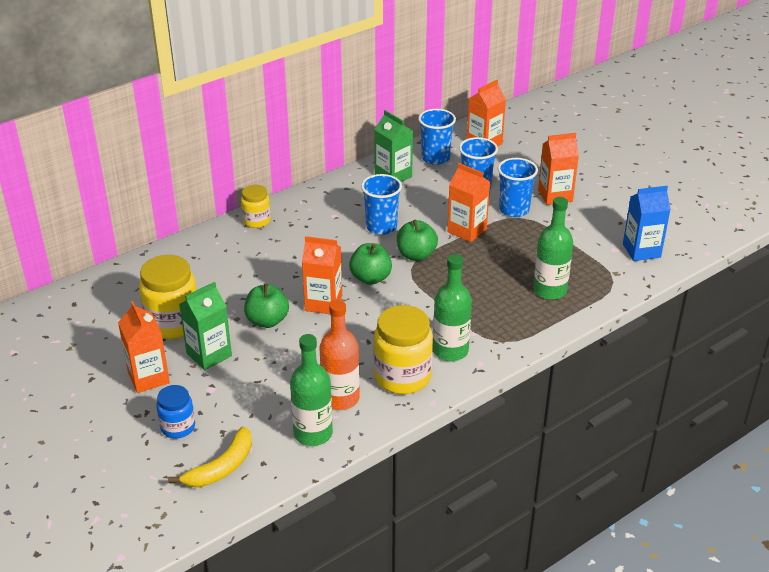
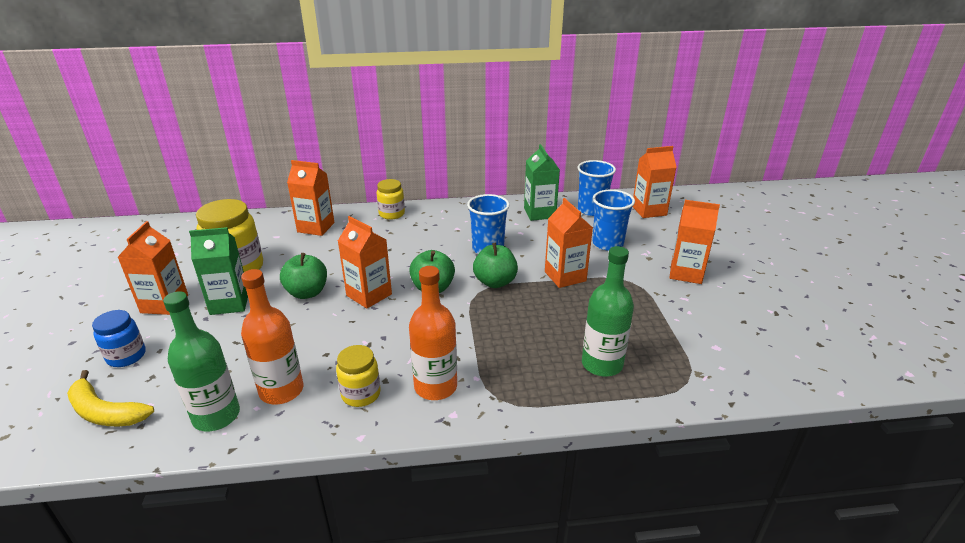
camera: 30 degrees right, 5 degrees down
yellow banana [168,426,252,487] -> yellow banana turned 45 degrees clockwise [67,370,154,426]
yellow jar [373,305,433,394] -> yellow jar [336,345,381,407], size x0.58
green bottle [433,254,472,361] -> orange bottle [409,266,457,400]
blue cup [498,158,538,217] -> none
blue carton [623,186,671,261] -> none
none -> orange carton [287,160,335,236]

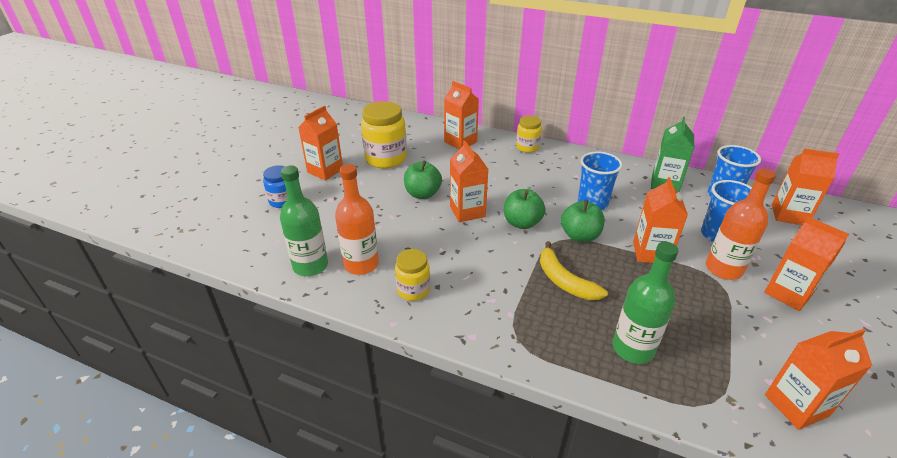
camera: 30 degrees right, 5 degrees up
yellow banana [67,370,154,426] -> yellow banana moved to [540,241,608,300]
green carton [189,227,248,315] -> none
orange bottle [409,266,457,400] -> orange bottle moved to [706,168,776,280]
none -> orange carton [765,328,873,430]

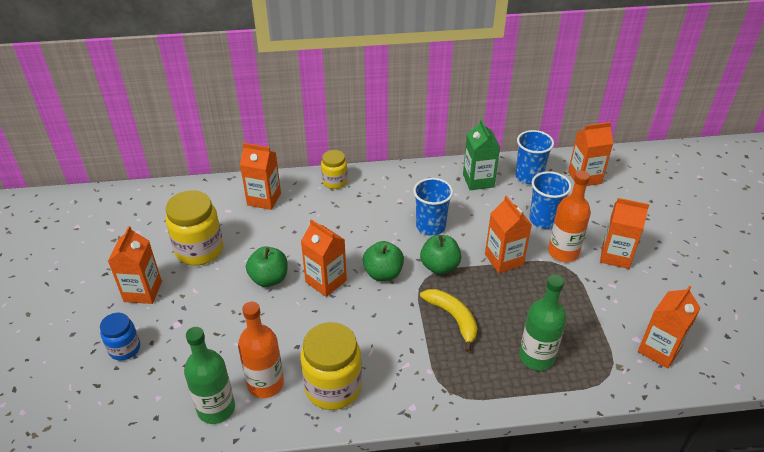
camera: 30 degrees left, 5 degrees up
yellow jar [395,249,430,301] -> yellow jar [301,322,362,410], size x1.73
yellow banana [540,241,608,300] -> yellow banana turned 150 degrees counterclockwise [420,289,478,352]

